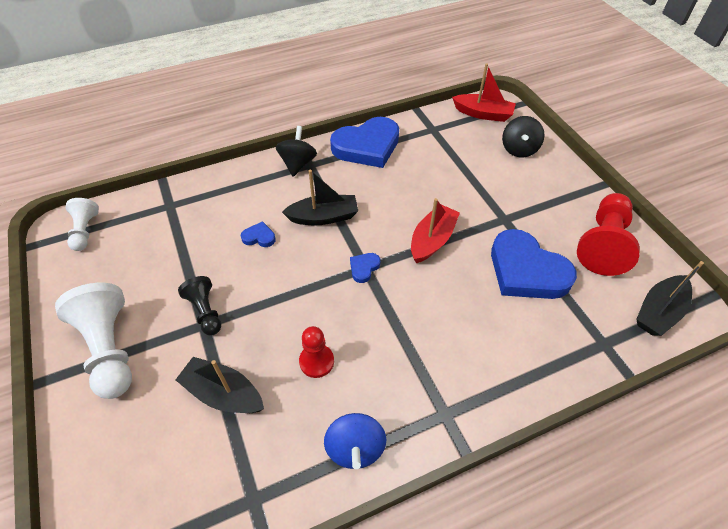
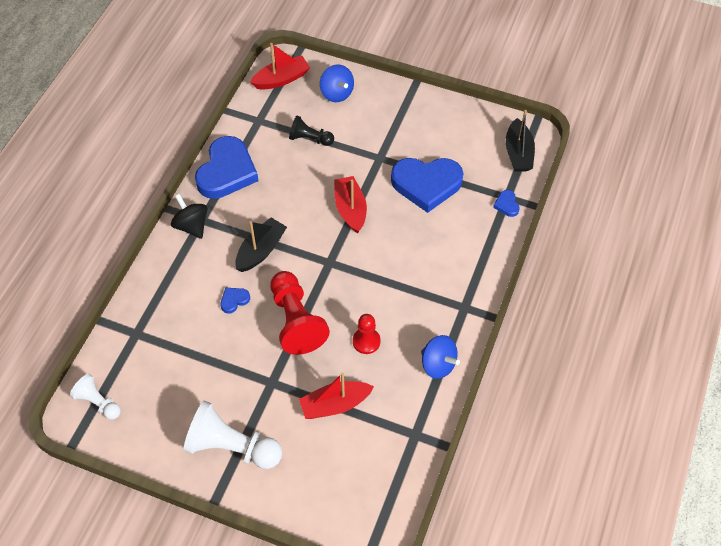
camera: 45 degrees left, 5 degrees up
black boat [176,357,264,413] -> red boat [299,373,374,419]
black pawn [178,276,221,335] -> black pawn moved to [289,116,334,146]
blue heart [350,253,380,283] -> blue heart moved to [493,190,520,217]
black spinning top [502,116,545,158] -> blue spinning top [320,64,354,102]
red pawn [577,193,640,276] -> red pawn moved to [270,271,330,355]

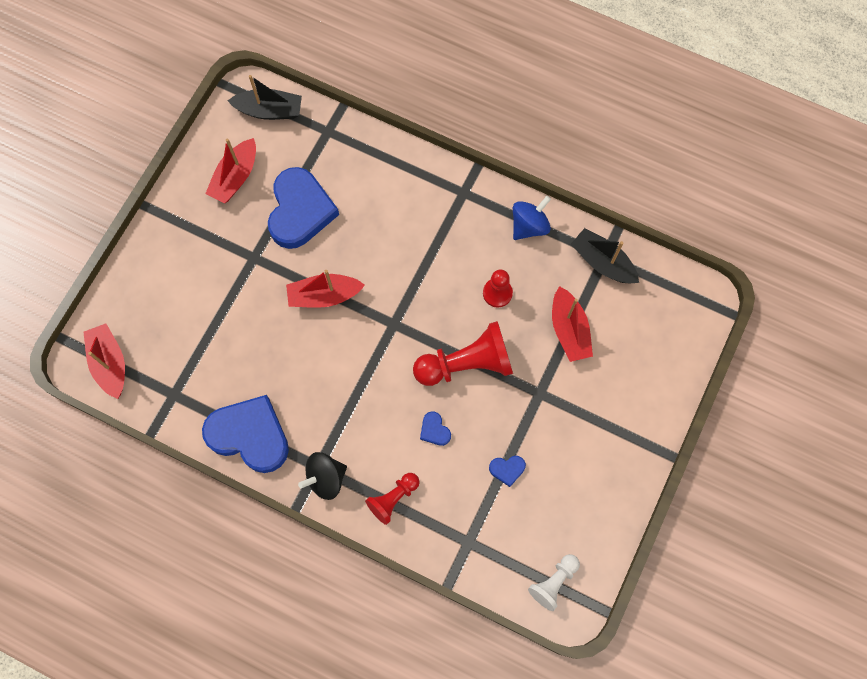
camera: 85 degrees left, 15 degrees up
white pawn [183,401,282,469] -> none
black boat [235,217,287,272] -> black boat moved to [571,228,639,283]
black pawn [289,116,334,146] -> none
blue spinning top [320,64,354,102] -> none
blue heart [493,190,520,217] -> blue heart moved to [489,456,526,487]
none -> red boat [205,138,256,203]
none -> red pawn [365,473,420,525]

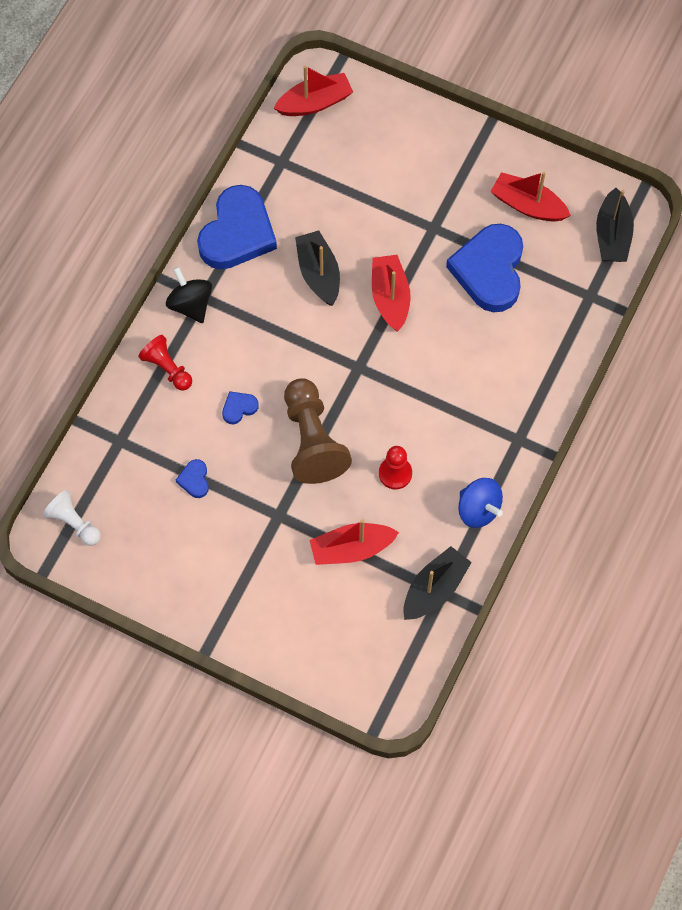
camera: 90 degrees right, 5 degrees down
blue heart [268,167,339,249] -> blue heart turned 90 degrees clockwise [446,224,523,312]
red pawn [413,321,513,386] -> brown pawn [284,378,352,484]
none -> black boat [295,231,340,306]

